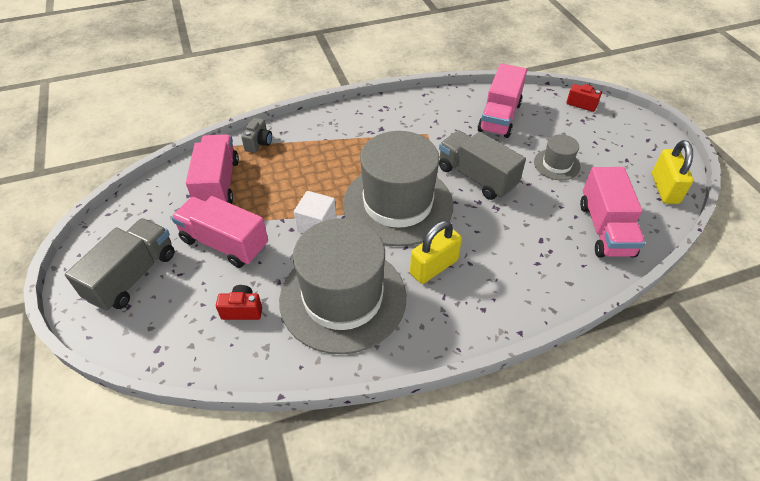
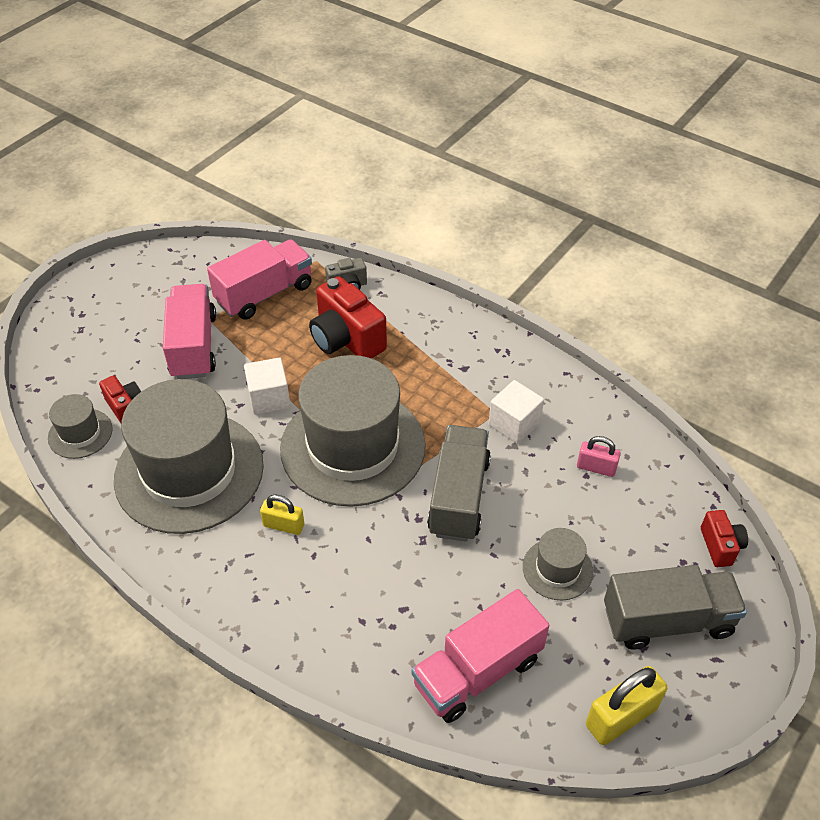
camera: 55 degrees right, 0 degrees up
grey truck [65,218,174,312] -> grey truck moved to [604,565,747,650]
yellow padlock [410,221,462,284] -> yellow padlock [260,494,304,535], size x0.62
pink truck [478,63,527,138] -> pink padlock [577,436,621,477]
none -> grey hat [48,394,113,459]
none -> red camera [309,276,387,359]
none -> white cube [489,380,544,444]

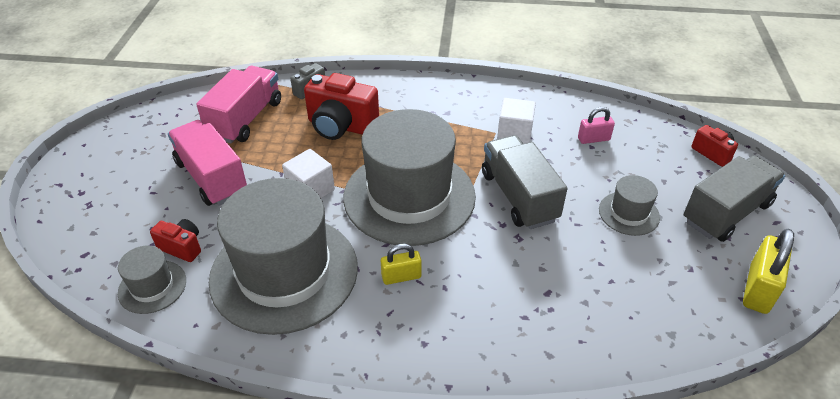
camera: 30 degrees left, 5 degrees down
pink truck [412,589,550,723] -> none

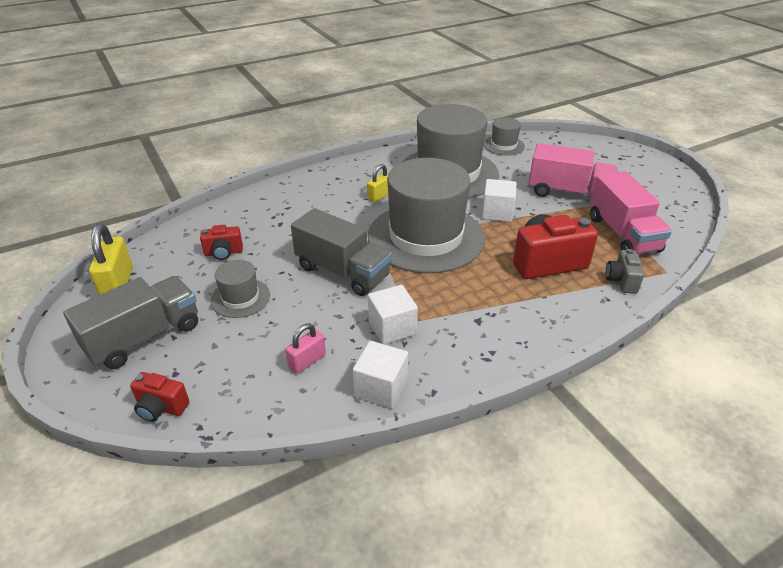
camera: 145 degrees right, 5 degrees down
red camera [150,219,201,262] -> red camera moved to [200,225,243,260]
grey truck [684,156,785,242] -> grey truck turned 150 degrees counterclockwise [63,276,198,369]
none -> white cube [353,341,408,408]

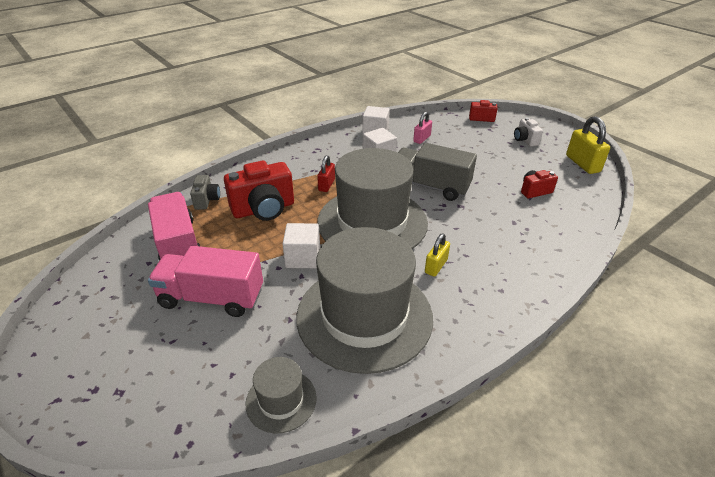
camera: 170 degrees right, 0 degrees up
grey truck [63,276,198,369] -> white camera [514,118,543,146]
grey hat [210,260,270,318] -> none
none -> red padlock [317,155,335,192]

